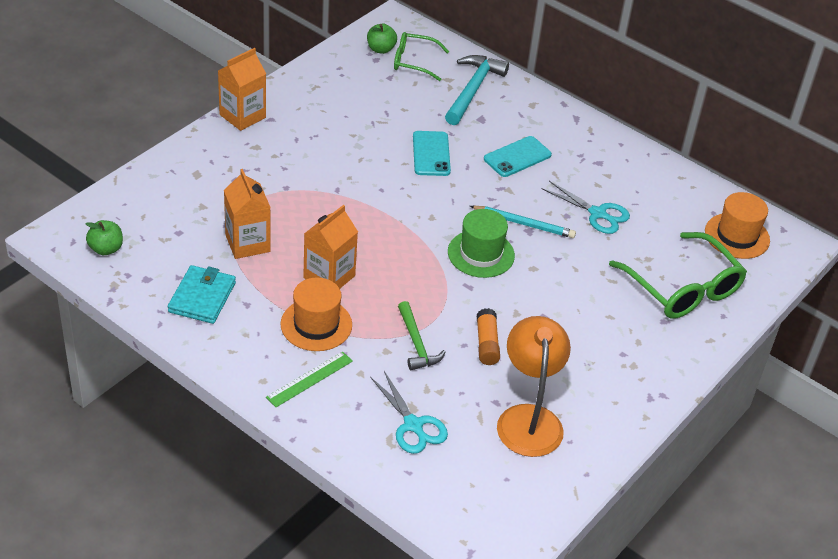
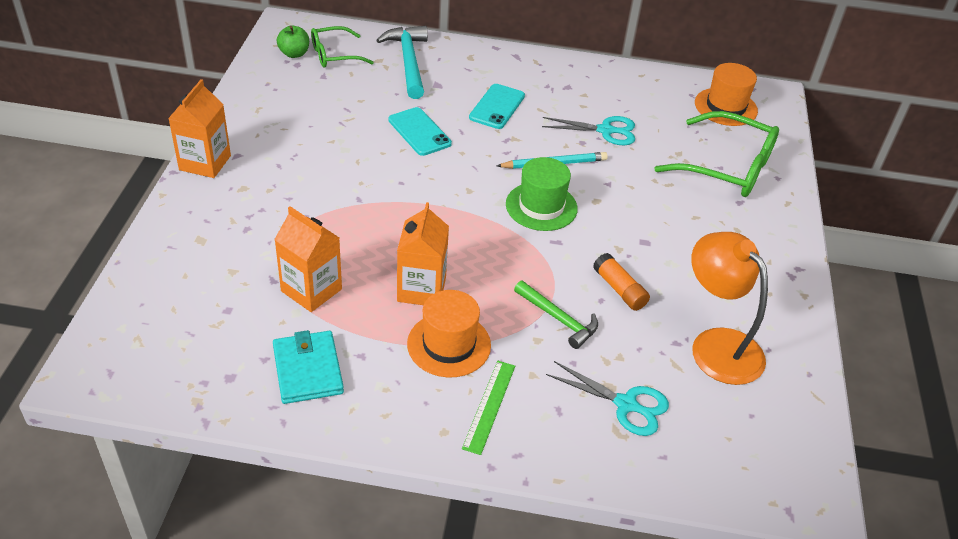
camera: 30 degrees left, 0 degrees up
green apple [86,220,123,255] -> none

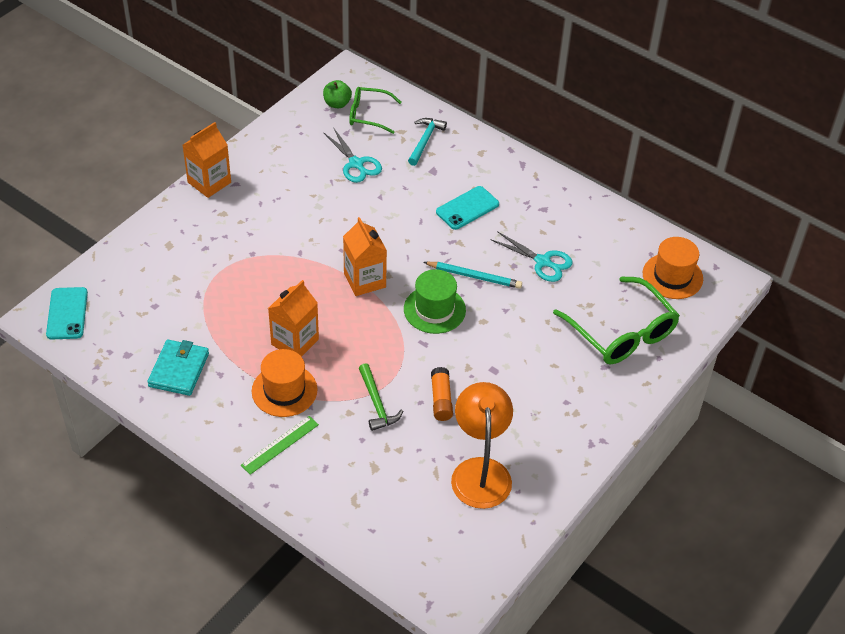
camera: 30 degrees right, 5 degrees up
orange carton [274,206,342,312] -> orange carton moved to [343,217,387,296]
turquoise hammer [376,26,428,99] -> turquoise hammer [408,118,447,166], size x0.65
turquoise phone [388,107,452,156] -> turquoise phone moved to [46,287,88,339]
turquoise scissors [546,361,669,436] -> turquoise scissors moved to [323,127,382,183]

